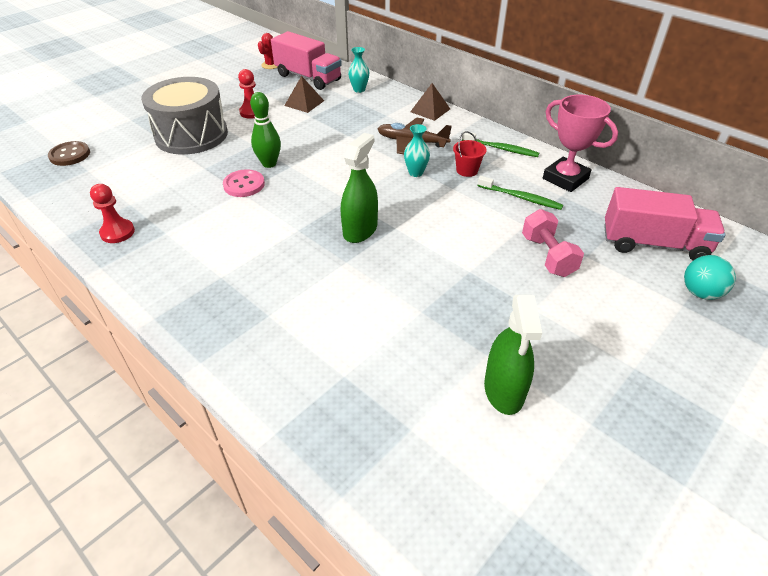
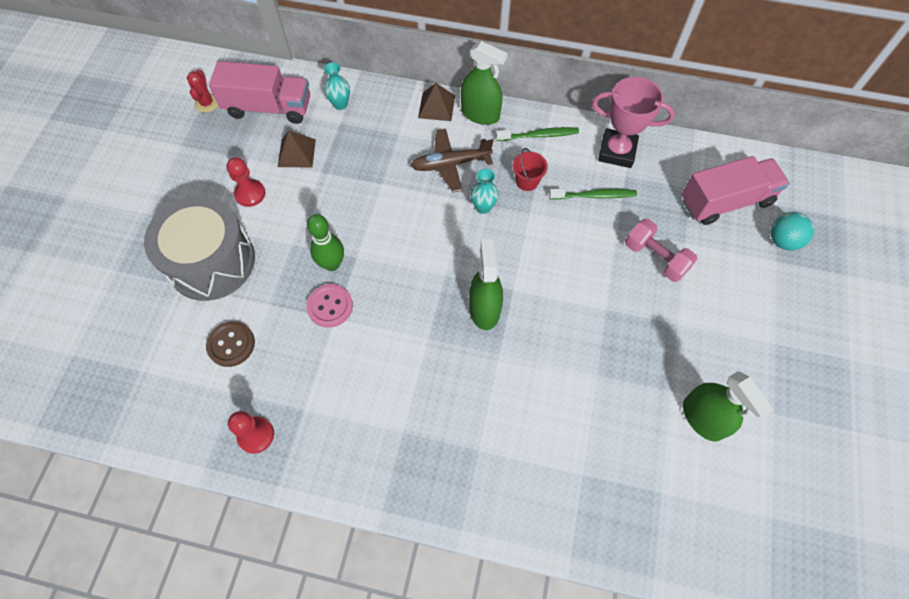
camera: 30 degrees left, 20 degrees up
brown button [48,141,90,166] -> brown button moved to [206,321,255,367]
none -> green spray bottle [461,41,508,125]

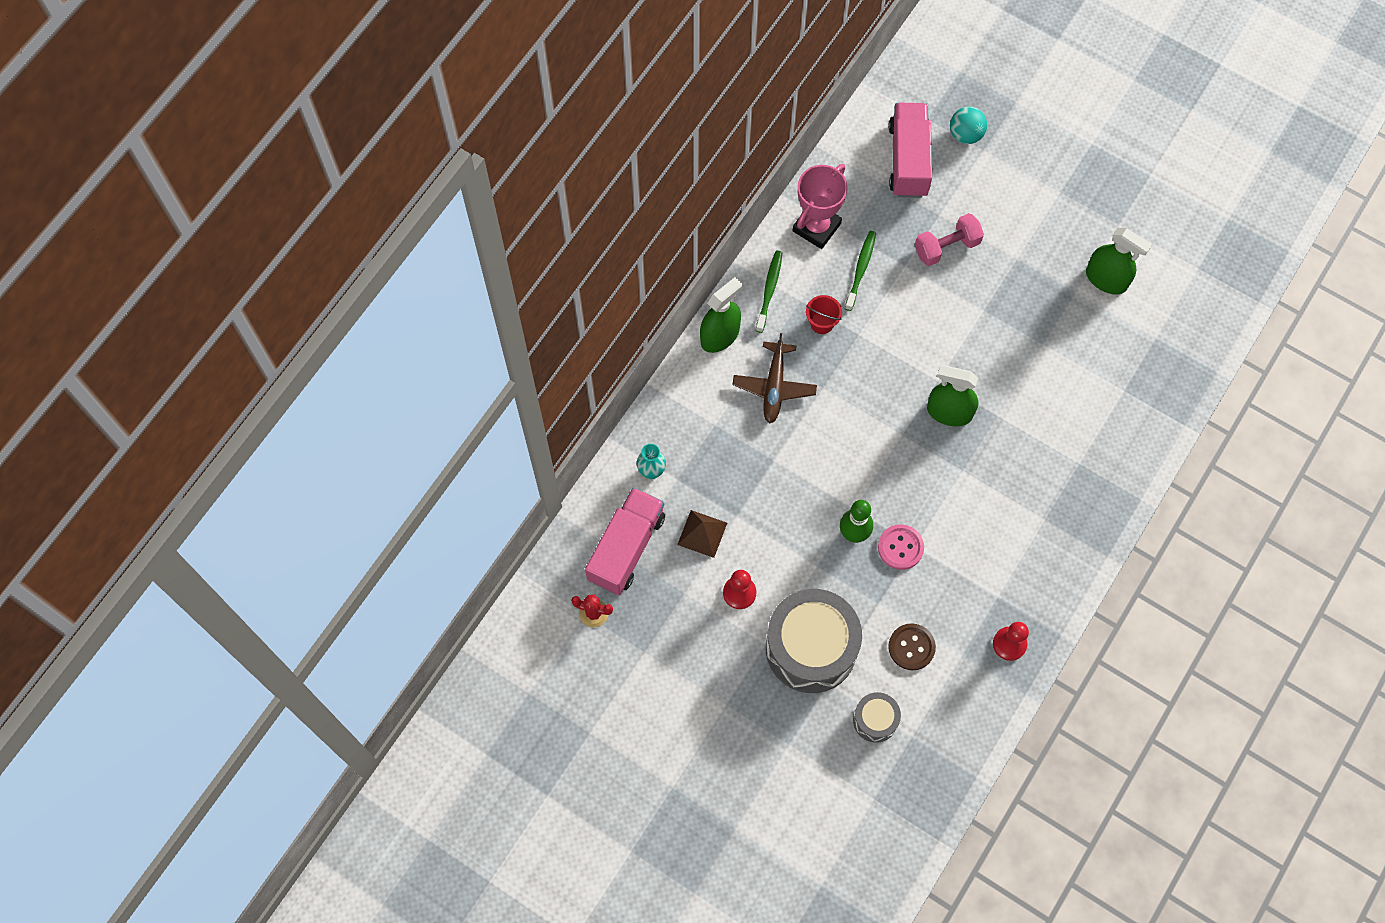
camera: 70 degrees left, 5 degrees up
brown pyramid [418,83,455,121] -> none
turquoise vase [470,169,498,214] -> none
green spray bottle [683,371,774,441] -> green spray bottle turned 45 degrees clockwise [1086,228,1152,294]
none -> grey drum [853,692,901,743]

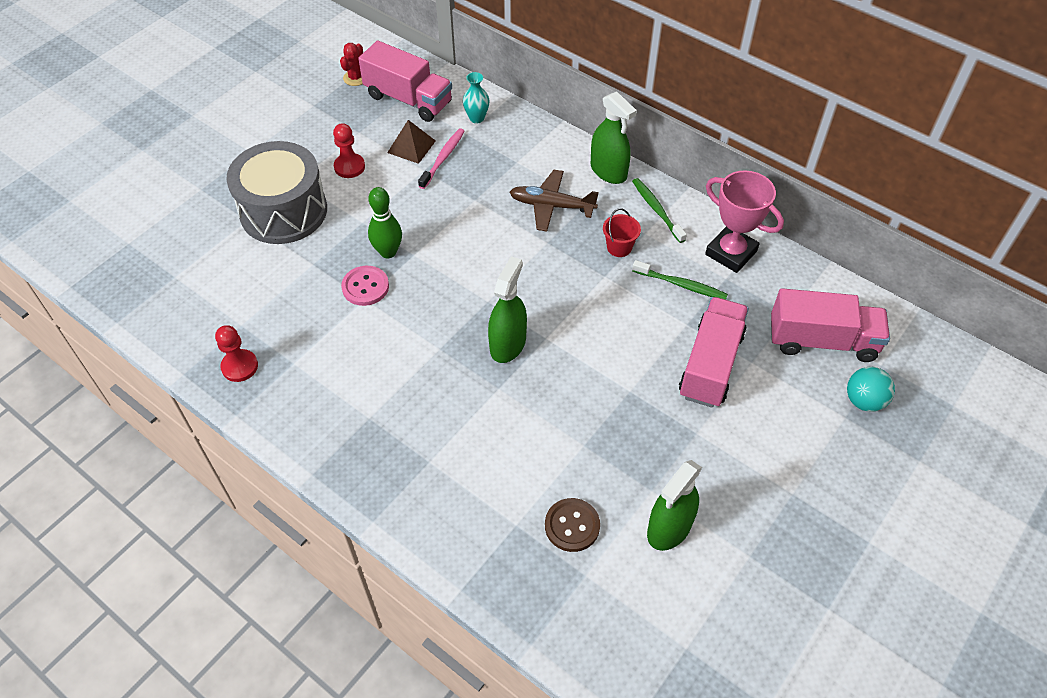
camera: 95 degrees right, 15 degrees down
green toothbrush [756,251,783,333] -> green toothbrush turned 135 degrees counterclockwise [632,178,687,243]
grey drum [853,692,901,743] -> none
brown button [888,623,936,670] -> brown button moved to [545,498,600,552]
pink dumbbell [915,213,984,266] -> pink truck [679,297,749,408]
none -> pink toothbrush [418,128,465,189]

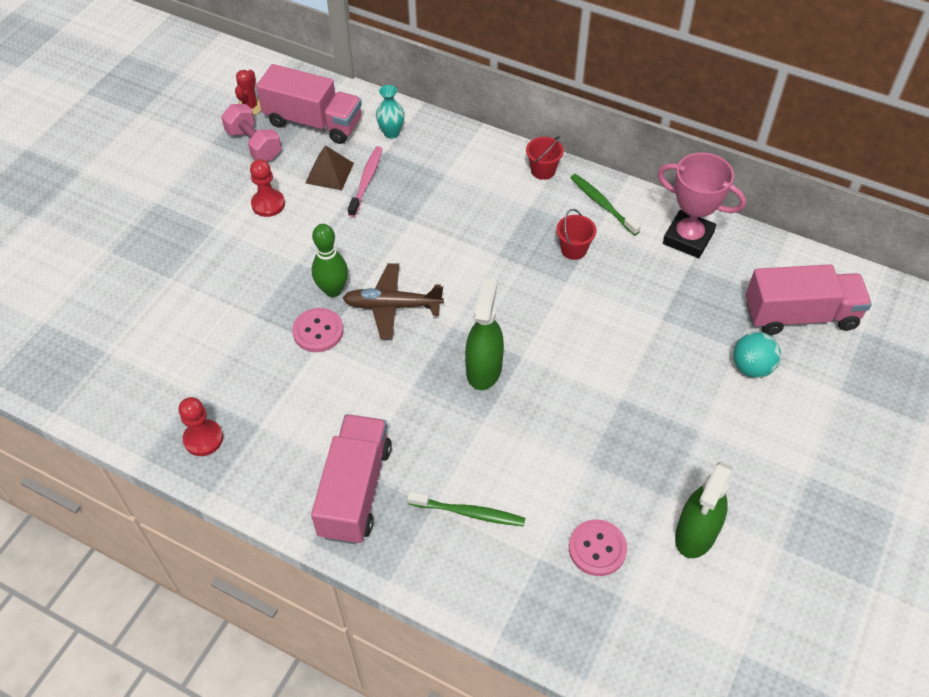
camera: 10 degrees left, 0 degrees up
grey drum [226,141,327,244] -> none
brown plane [510,170,599,231] -> brown plane moved to [343,263,444,339]
brown button [545,498,600,552] -> pink button [569,519,627,576]
green spray bottle [591,91,637,184] -> red bucket [526,136,564,180]
green toothbrush [632,260,728,300] -> green toothbrush moved to [407,492,525,526]
pink truck [679,297,749,408] -> pink truck moved to [311,414,392,544]
turquoise ball [847,367,895,412] -> turquoise ball moved to [733,332,781,378]
none -> pink dumbbell [221,104,282,161]

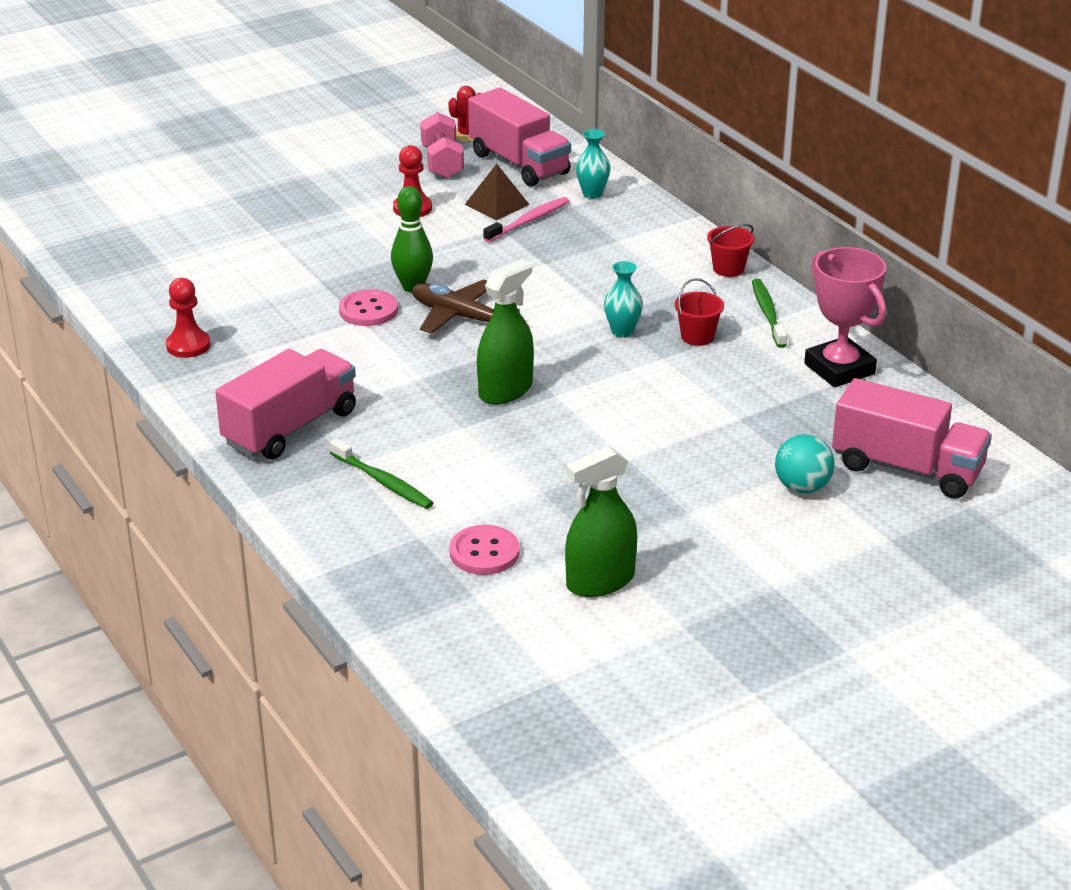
camera: 30 degrees right, 20 degrees down
none -> turquoise vase [604,261,643,338]

